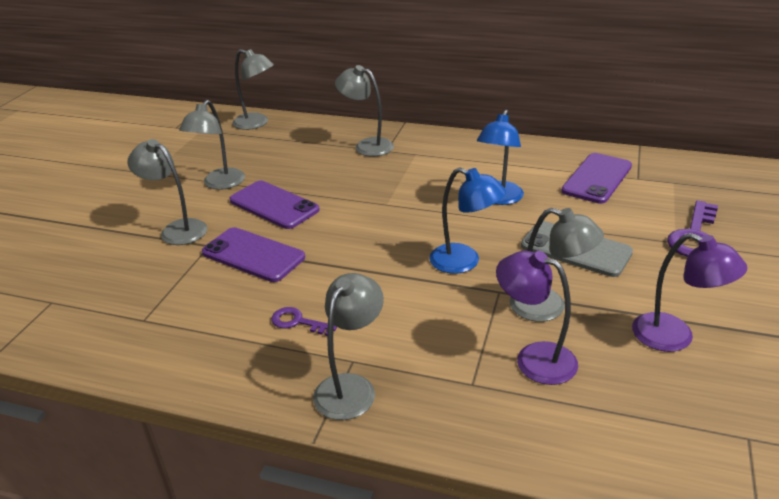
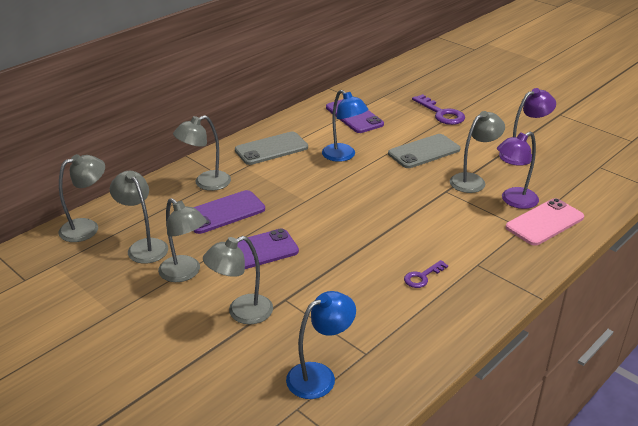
camera: 65 degrees left, 0 degrees up
purple phone [202,227,305,282] -> purple phone moved to [193,190,265,234]
grey lamp [313,273,384,420] -> grey lamp moved to [110,171,168,264]
blue lamp [429,167,506,274] -> blue lamp moved to [286,291,356,399]
none -> grey phone [235,132,308,165]
none -> pink phone [505,198,584,246]

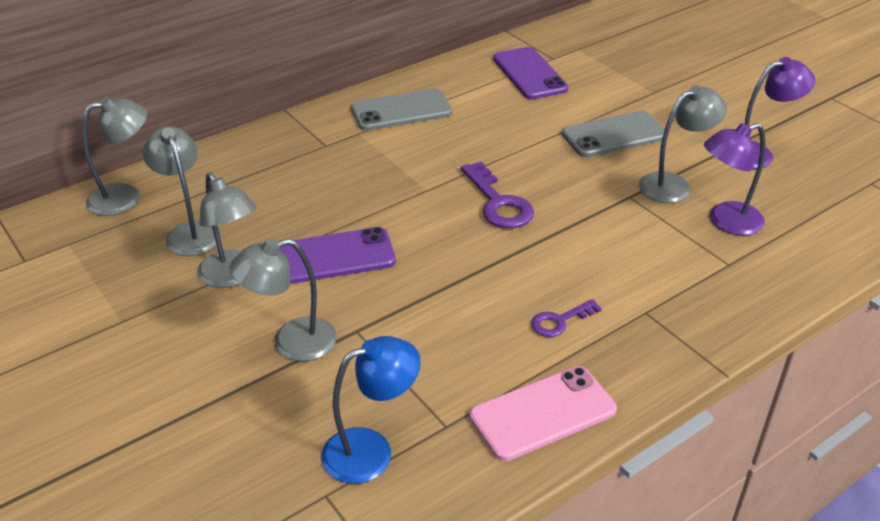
camera: 10 degrees right, 5 degrees up
grey lamp [173,115,231,191] -> none
purple phone [193,190,265,234] -> none
blue lamp [322,90,368,162] -> none
purple key [412,94,465,125] -> purple key moved to [461,161,534,228]
pink phone [505,198,584,246] -> pink phone moved to [469,366,617,461]

